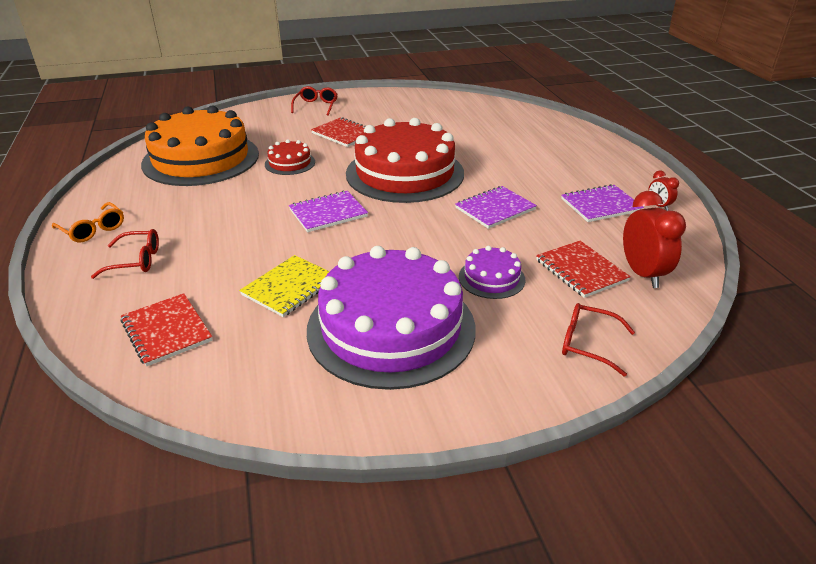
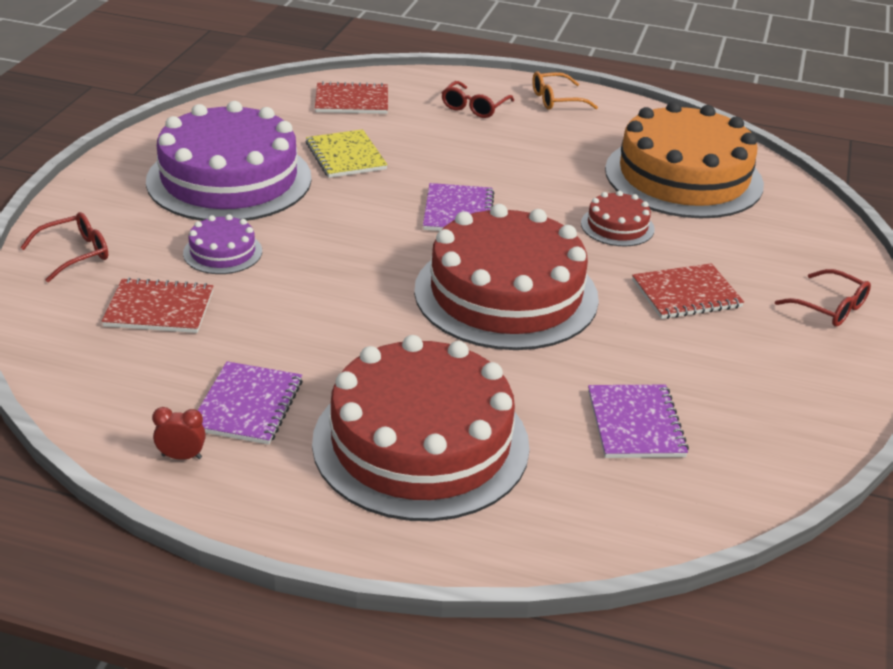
camera: 120 degrees right, 0 degrees up
purple notebook [455,186,537,229] -> purple notebook moved to [588,385,689,458]
red clock [623,191,686,288] -> none
none -> red cake [312,335,530,521]

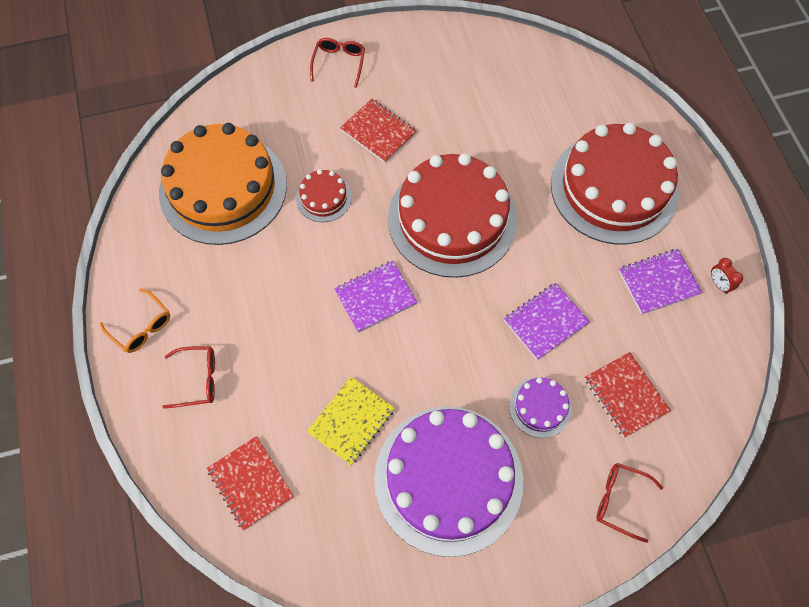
camera: 120 degrees left, 30 degrees up
purple notebook [588,385,689,458] -> purple notebook moved to [504,283,590,360]

